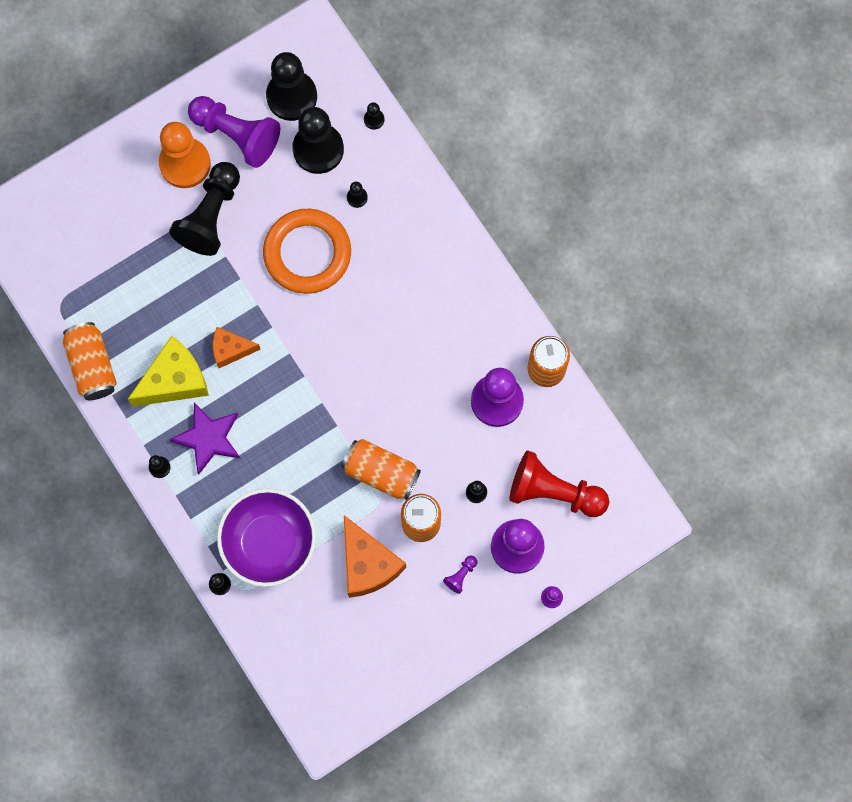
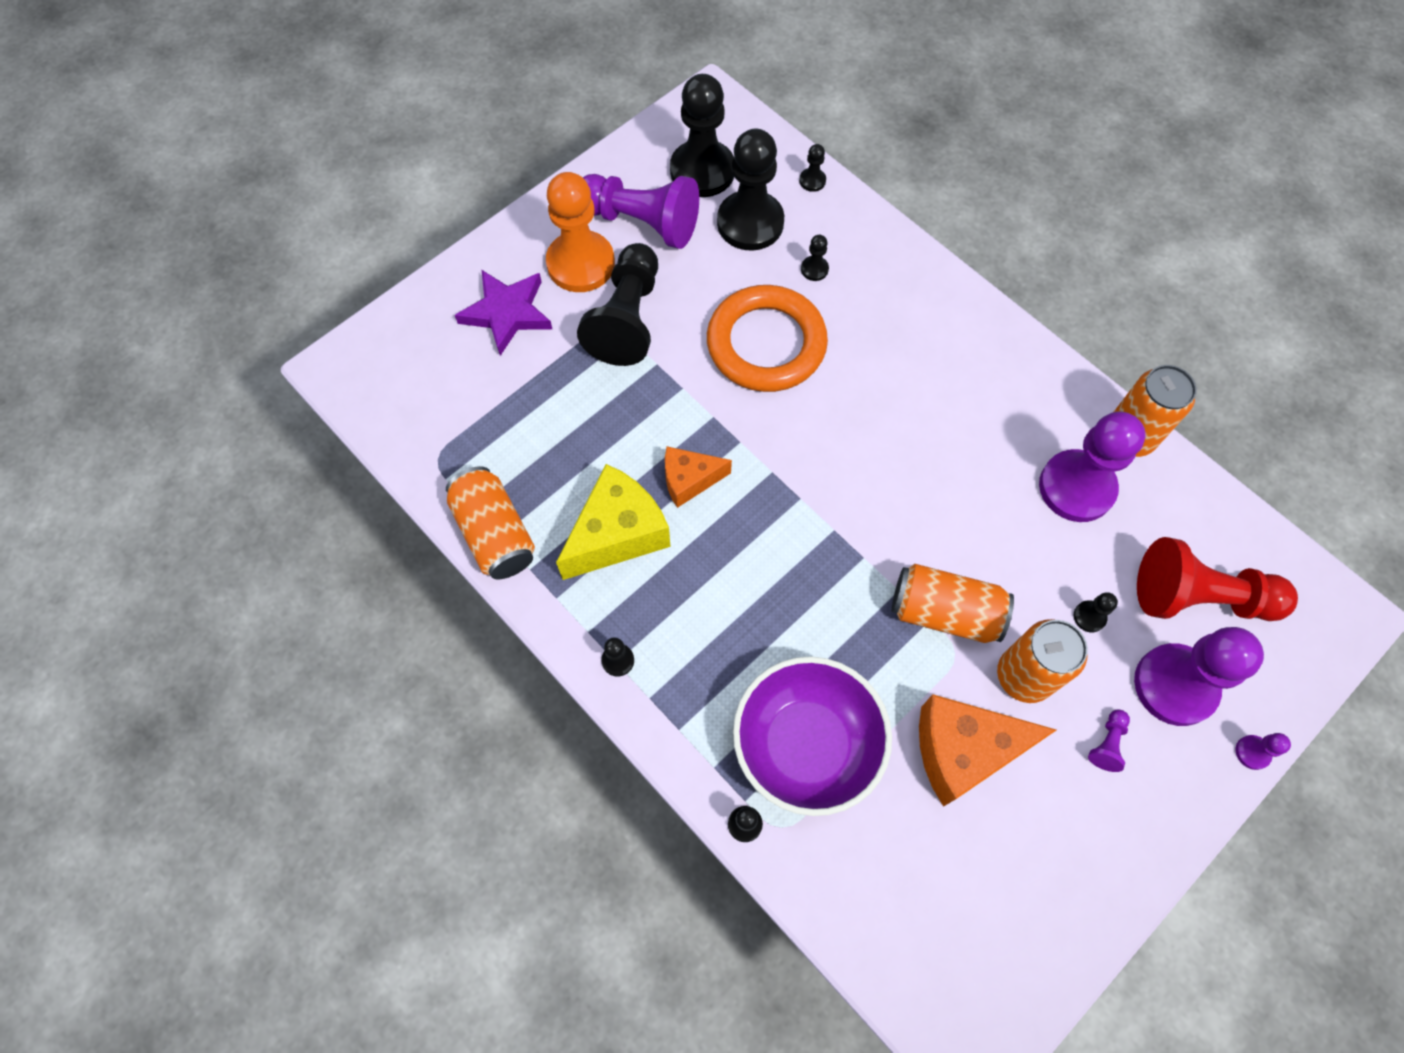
camera: 10 degrees left, 10 degrees down
purple star [170,402,240,475] -> purple star moved to [455,270,552,356]
orange cheese [344,515,406,598] -> orange cheese turned 120 degrees clockwise [919,694,1056,807]

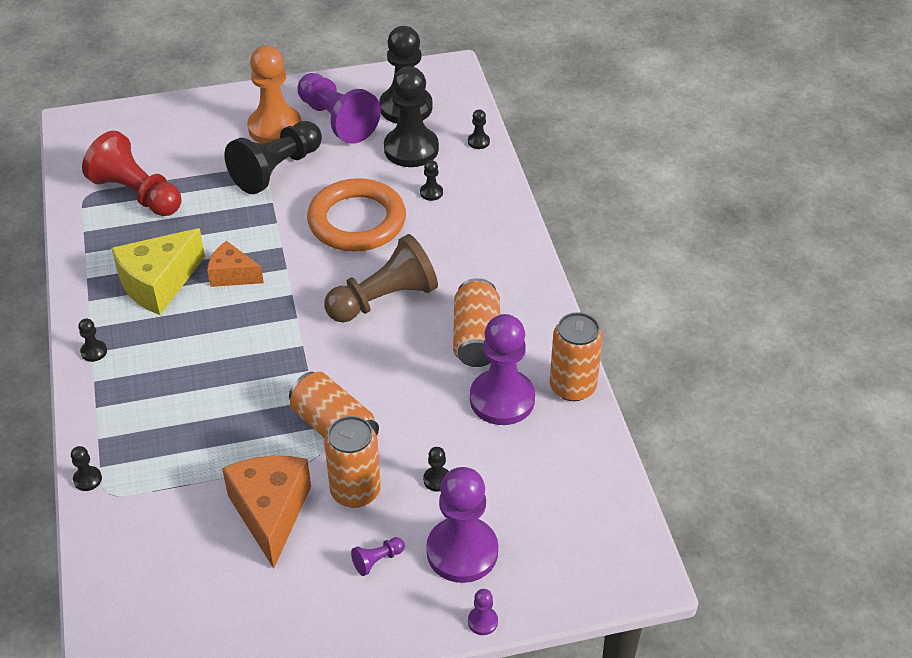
camera: 30 degrees right, 20 degrees down
orange can [446,466,535,579] -> orange can moved to [453,278,500,367]
purple star [455,270,552,356] -> none
yellow cheese [556,464,671,580] -> yellow cheese turned 150 degrees clockwise [111,228,205,315]
purple bowl [733,656,892,816] -> none
orange cheese [919,694,1056,807] -> orange cheese turned 60 degrees clockwise [222,456,311,569]
red pawn [1137,537,1298,621] -> red pawn moved to [82,131,182,216]
none -> brown pawn [324,234,438,323]

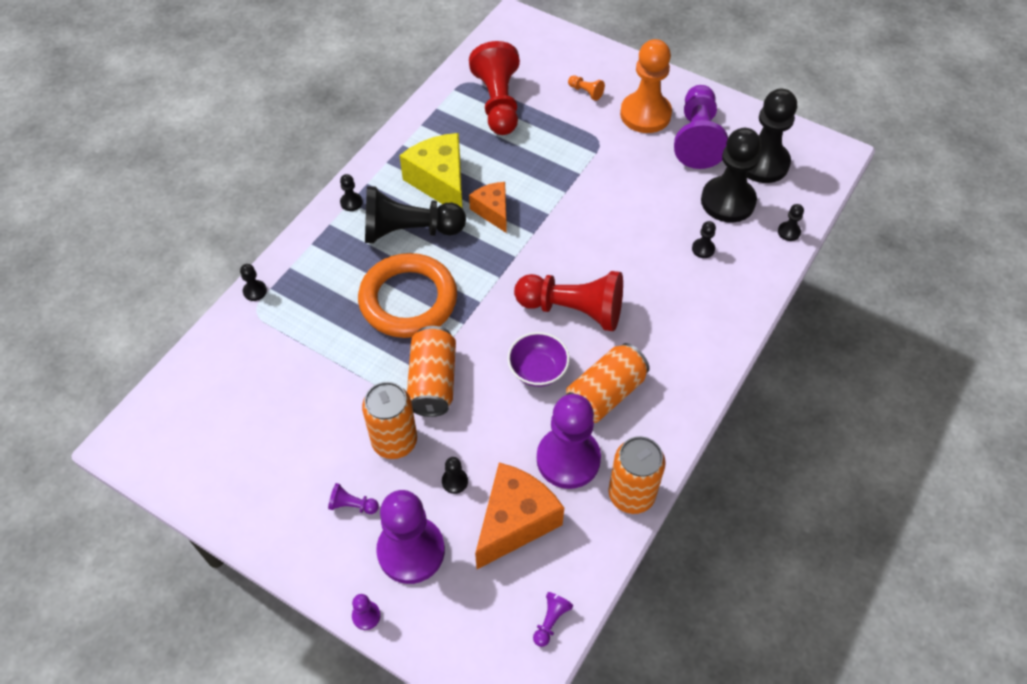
camera: 45 degrees right, 10 degrees up
yellow cheese [111,228,205,315] -> yellow cheese turned 60 degrees clockwise [399,133,462,208]
orange cheese [222,456,311,569] -> orange cheese moved to [475,463,564,569]
black pawn [225,121,322,194] -> black pawn moved to [365,186,466,243]
orange ring [307,178,406,252] -> orange ring moved to [358,253,457,338]
brown pawn [324,234,438,323] -> red pawn [514,271,623,331]
none -> purple bowl [508,332,570,387]
none -> purple pawn [533,592,573,647]
none -> orange pawn [568,75,605,101]

